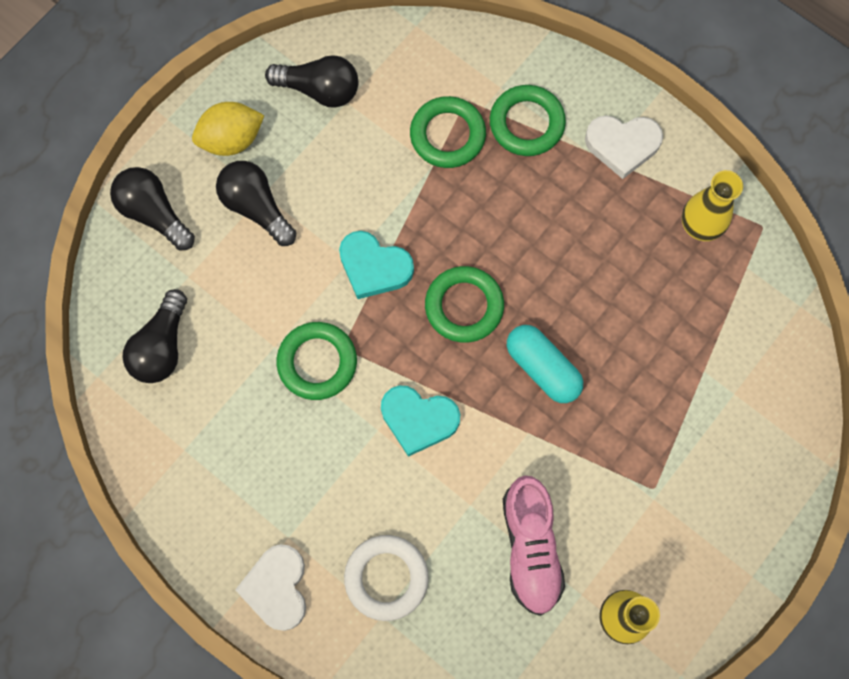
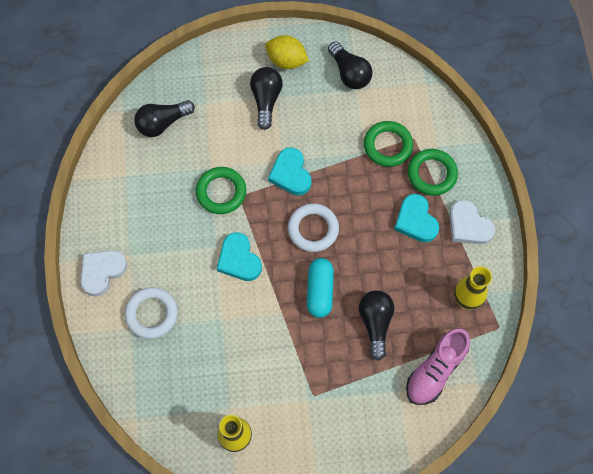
camera: 45 degrees right, 5 degrees down
black light bulb [110,167,195,251] -> black light bulb moved to [359,290,395,361]
green ring [425,266,504,343] -> white ring [288,203,339,252]
pink shoe [503,476,565,616] -> pink shoe moved to [406,329,470,405]
none -> turquoise heart [394,194,439,243]

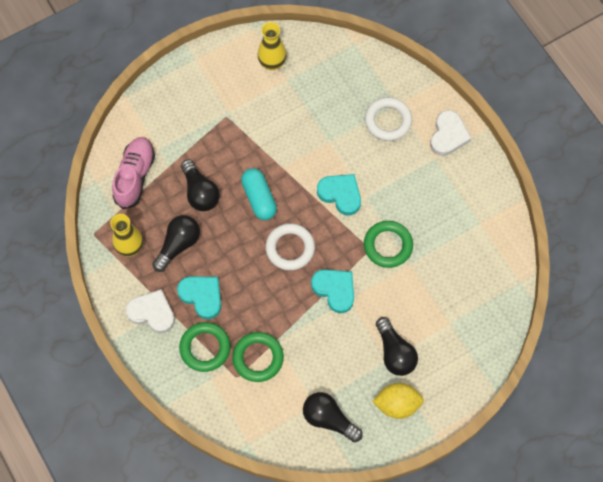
camera: 155 degrees right, 0 degrees up
black light bulb [134,100,195,137] -> black light bulb moved to [152,215,200,272]

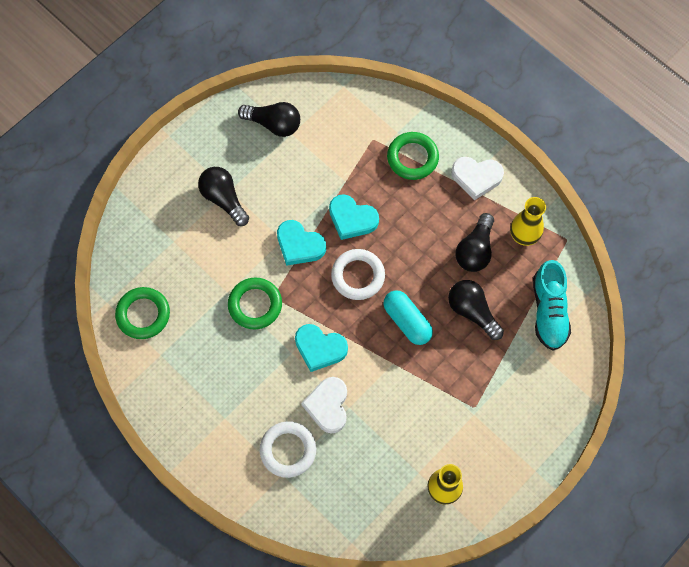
camera: 165 degrees right, 0 degrees up
pink shoe [112,137,155,209] -> turquoise shoe [533,260,571,351]
turquoise heart [177,276,221,319] -> turquoise heart moved to [329,194,379,240]
green ring [232,332,284,382] -> green ring moved to [115,287,170,339]
yellow lemon [372,383,424,419] -> none
white heart [430,110,472,156] -> white heart moved to [301,377,347,434]

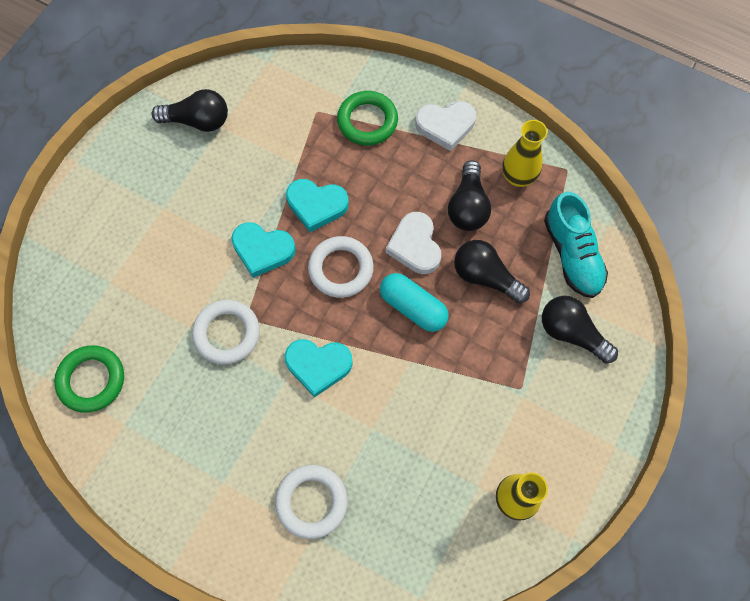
camera: 15 degrees left, 0 degrees up
black light bulb [198,167,249,226] -> black light bulb moved to [542,296,618,364]
green ring [228,278,282,329] -> white ring [192,300,260,364]
white heart [301,377,347,434] -> white heart moved to [386,212,441,274]

